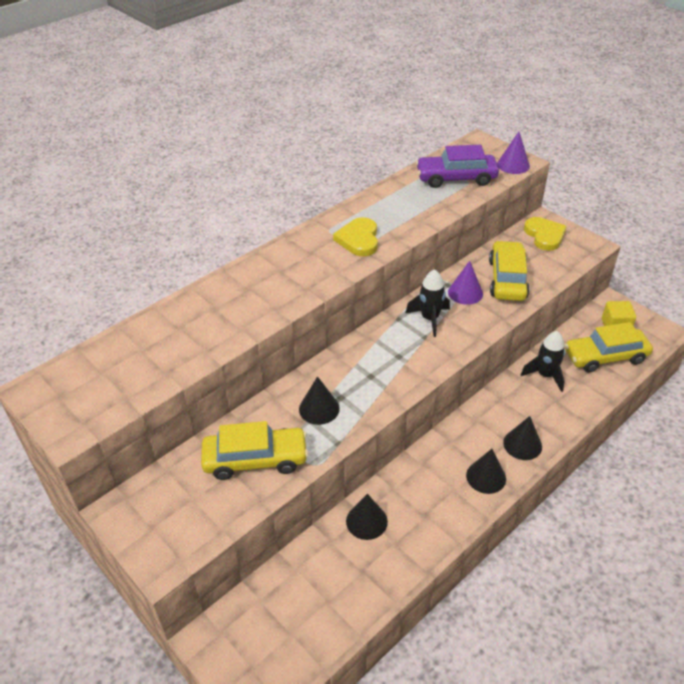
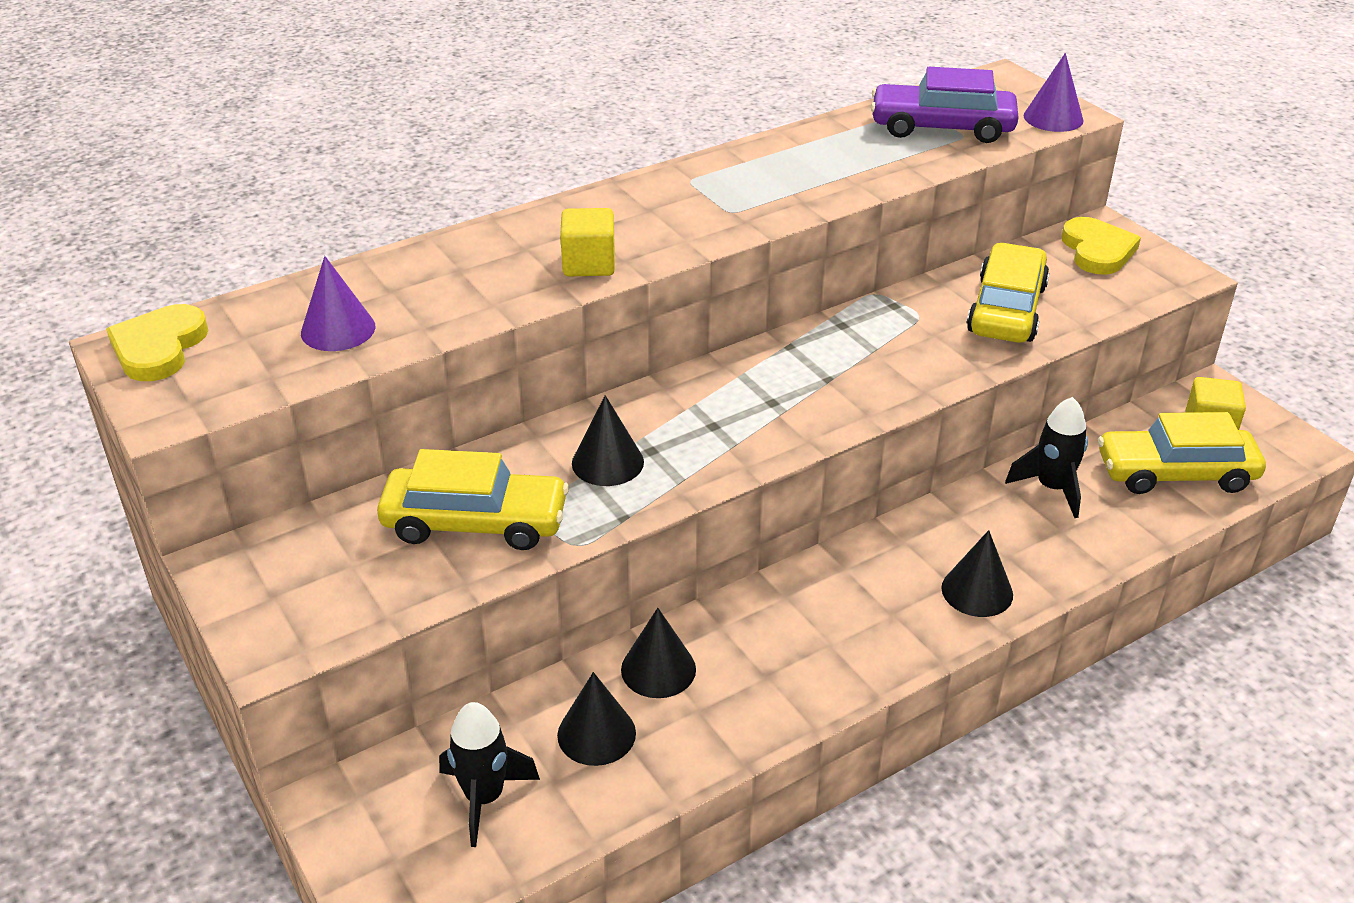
camera: 10 degrees right, 5 degrees down
yellow heart [333,217,378,257] -> yellow heart moved to [106,304,208,381]
black rocket [406,269,450,337] -> black rocket moved to [439,702,540,847]
purple cone [448,261,483,305] -> purple cone moved to [301,256,375,351]
black cone [466,449,506,494] -> black cone moved to [557,672,636,766]
none -> yellow cube [560,208,615,276]

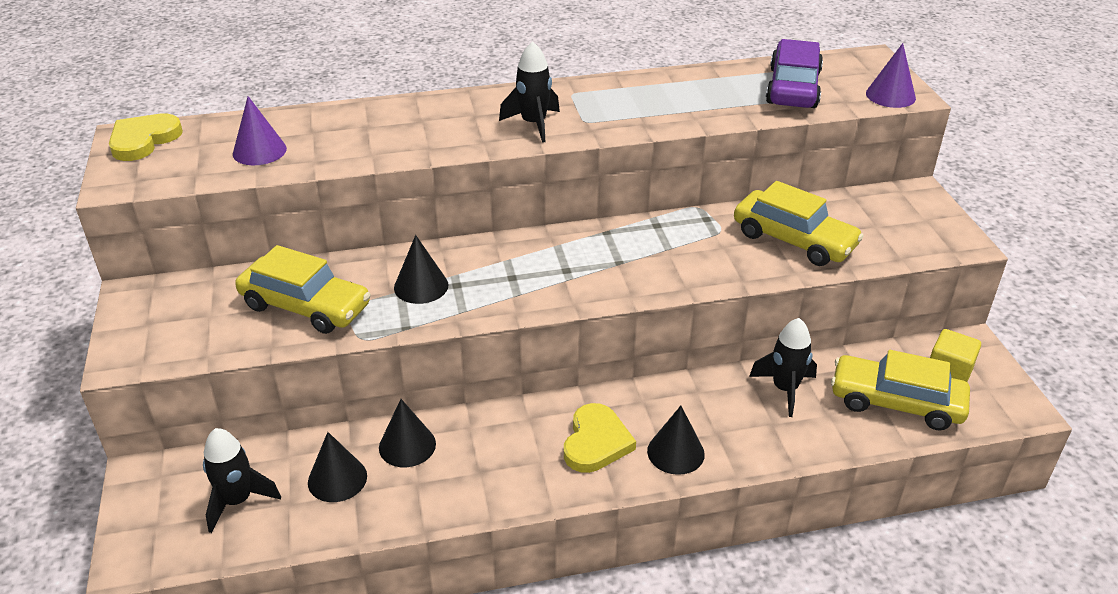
camera: 20 degrees right, 0 degrees up
yellow cube [560,208,615,276] -> none
purple car [871,67,1019,143] -> purple car turned 75 degrees clockwise [766,39,823,108]
yellow car [967,243,1050,343] -> yellow car turned 90 degrees clockwise [734,181,864,266]
yellow heart [1061,217,1141,275] -> yellow heart moved to [564,403,636,473]
none -> black rocket [499,41,560,143]

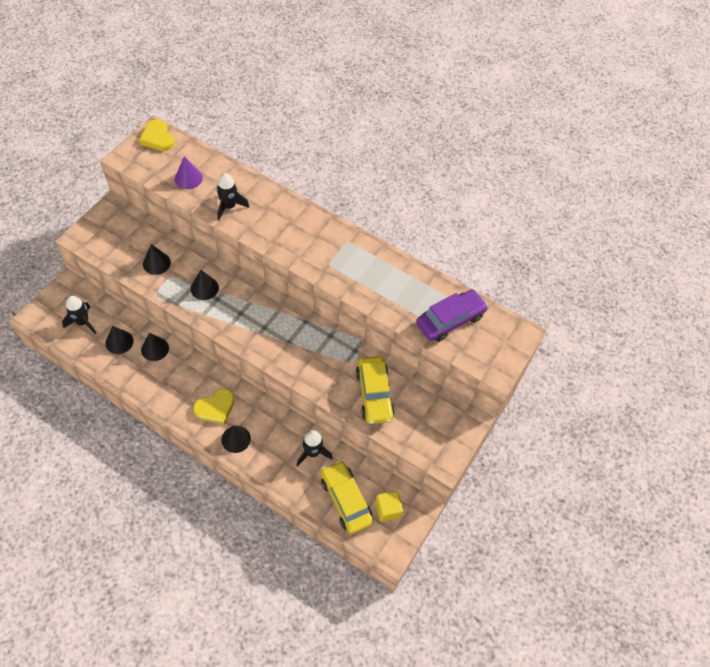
camera: 40 degrees right, 20 degrees up
yellow heart [109,113,183,161] -> yellow heart turned 105 degrees counterclockwise [139,119,175,151]
yellow car [235,245,371,334] -> black cone [143,244,171,275]
black rocket [499,41,560,143] -> black rocket moved to [216,173,249,221]
purple cone [866,43,916,108] -> none

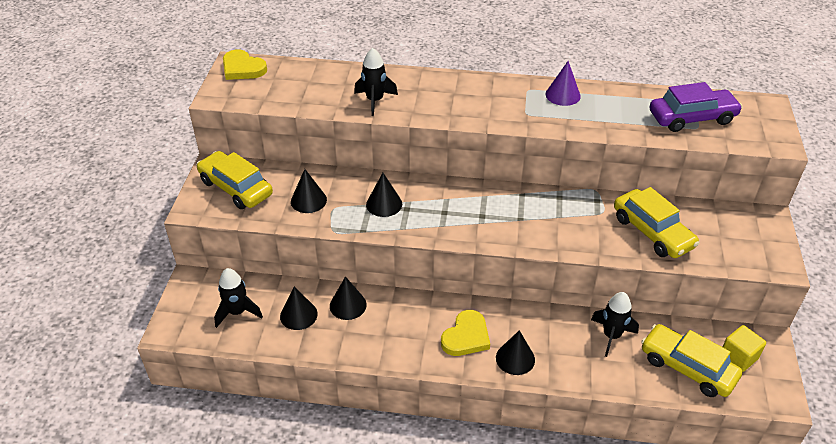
camera: 20 degrees left, 15 degrees down
purple cone [175,156,203,189] -> purple cone moved to [545,61,581,106]
purple car [416,289,488,342] -> purple car turned 45 degrees clockwise [650,82,743,132]
none -> yellow car [197,151,273,209]

